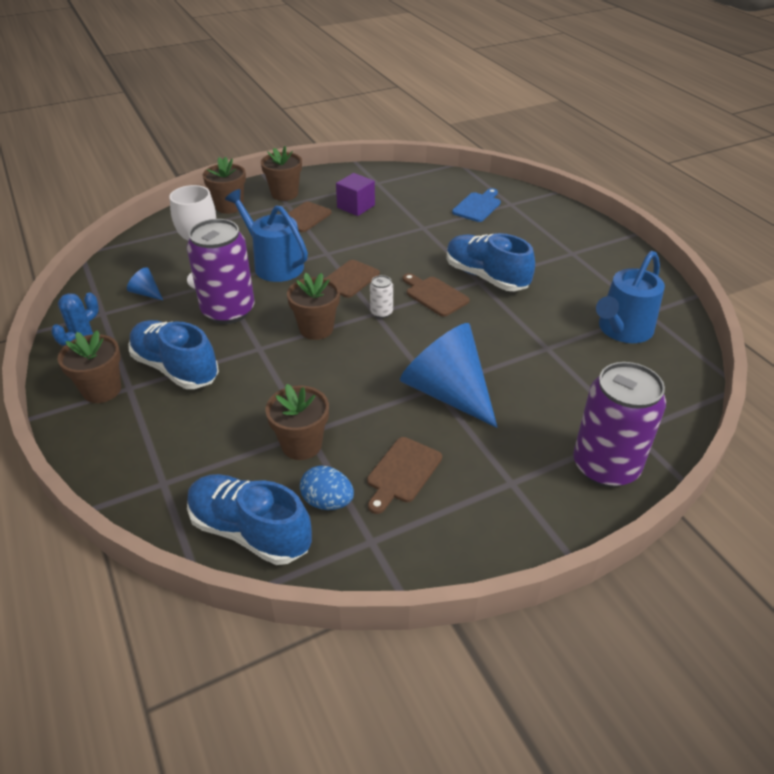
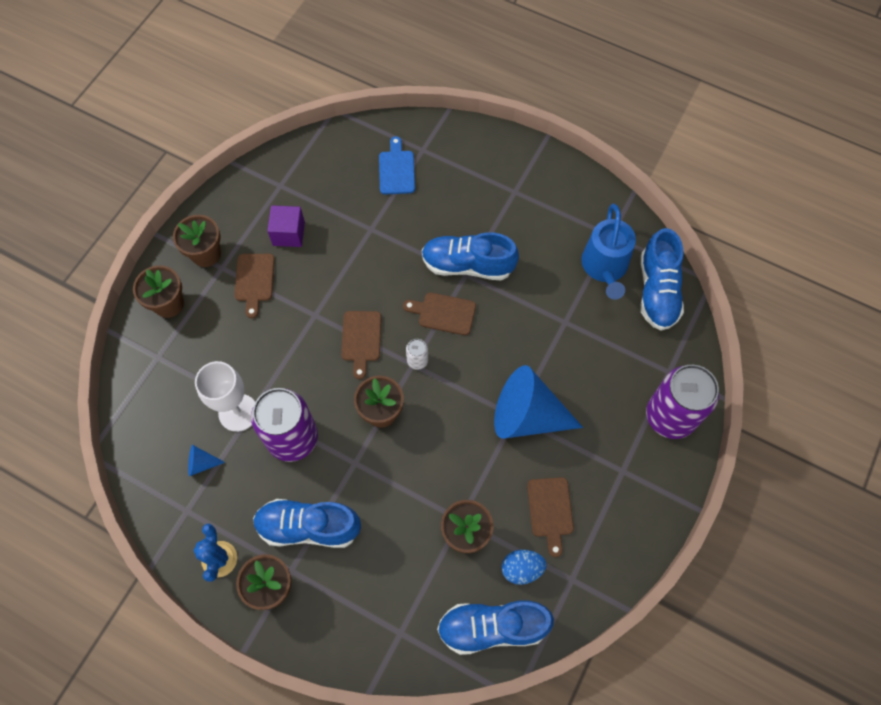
camera: 35 degrees left, 25 degrees up
blue watering can [225,189,308,282] -> none
none -> blue shoe [641,228,684,330]

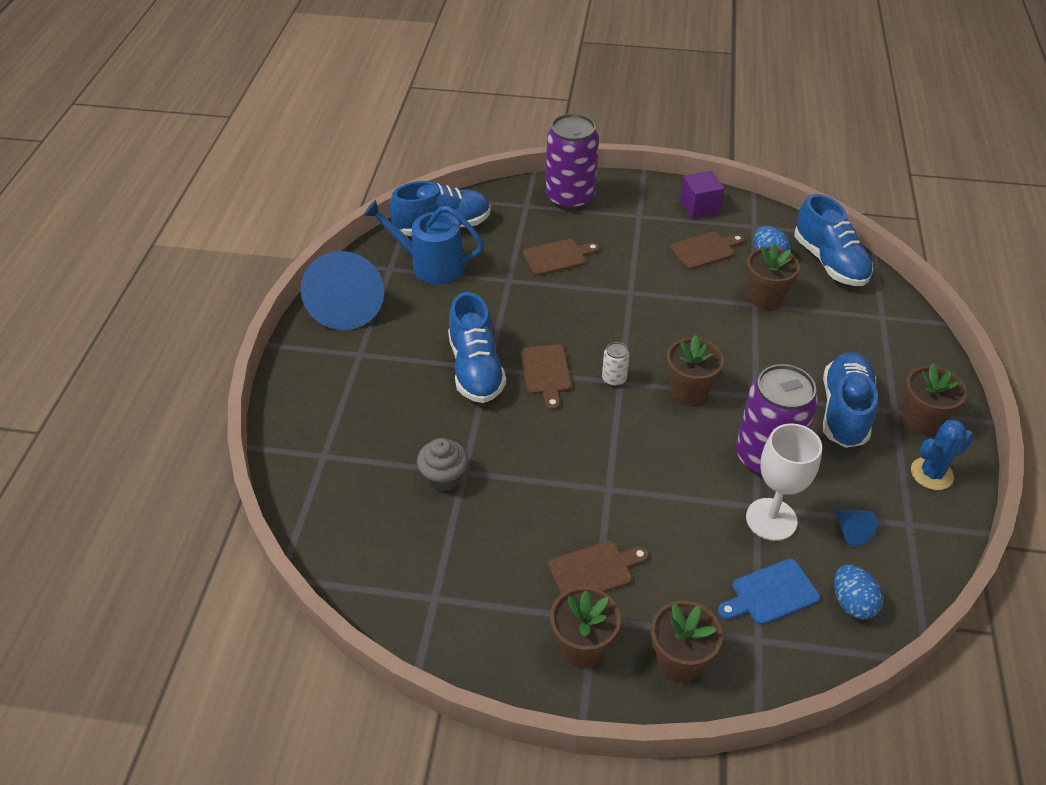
camera: 110 degrees left, 20 degrees down
blue shoe [253,499,361,548] -> blue shoe turned 150 degrees counterclockwise [823,352,878,448]
purple cube [267,205,305,247] -> purple cube moved to [680,171,724,219]
brown cutting board [341,311,381,379] -> brown cutting board moved to [523,239,600,276]
blue cutting board [379,136,415,195] -> blue cutting board moved to [718,559,820,625]
blue cone [494,365,583,439] -> blue cone moved to [300,251,384,330]
blue watering can [581,204,636,300] -> blue watering can turned 150 degrees counterclockwise [363,200,484,284]
none -> grey cupcake [417,438,468,492]
none -> blue egg [834,565,883,619]

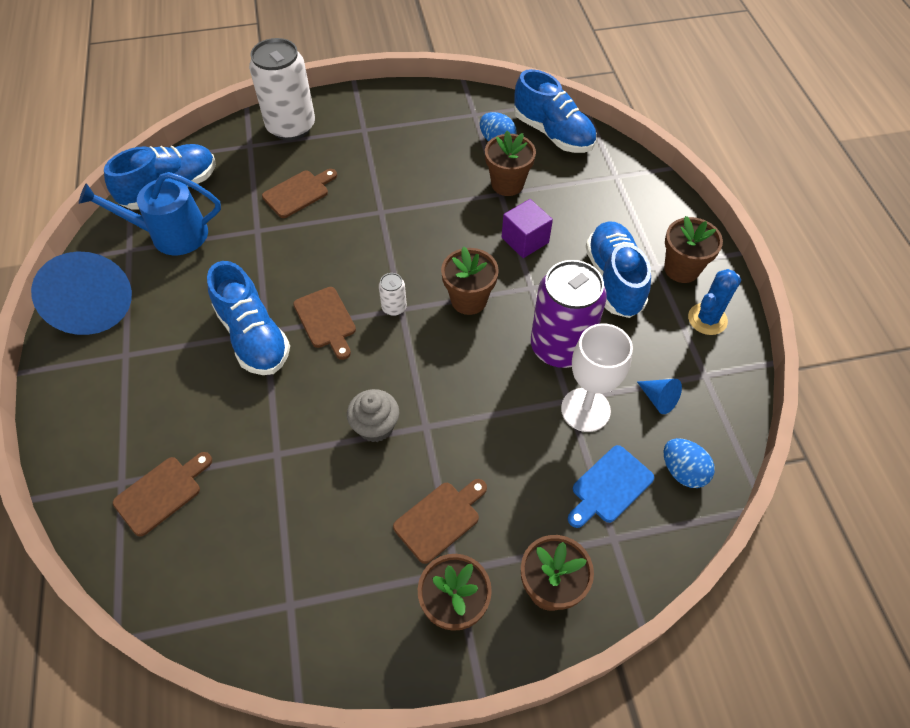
camera: 20 degrees left, 10 degrees up
grey cupcake [417,438,468,492] -> grey cupcake moved to [347,389,399,442]
purple can [546,113,599,210] -> white can [249,38,315,141]
brown cutting board [670,232,745,270] -> brown cutting board moved to [113,452,212,537]
purple cube [680,171,724,219] -> purple cube moved to [502,199,553,258]

